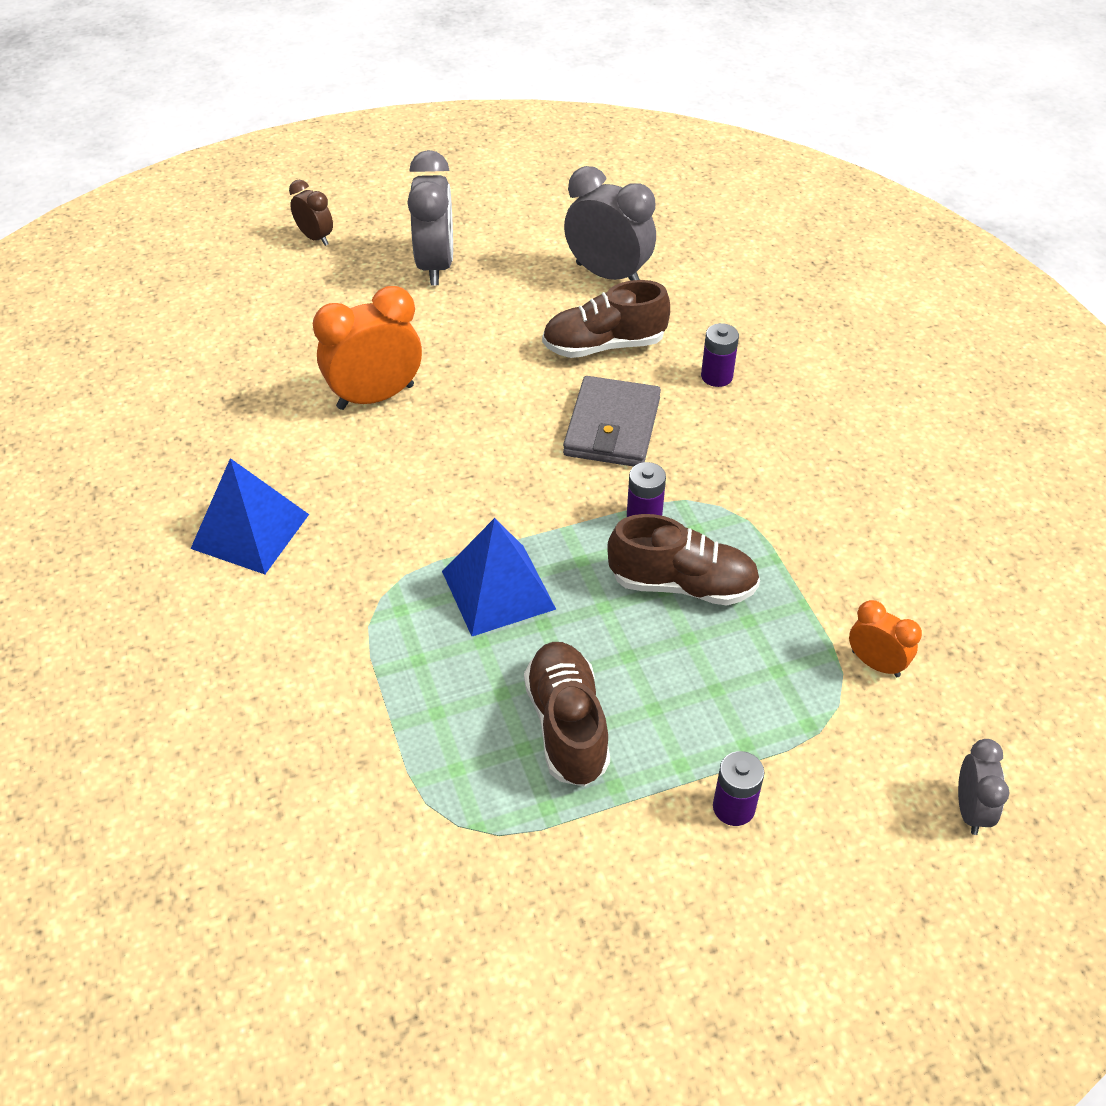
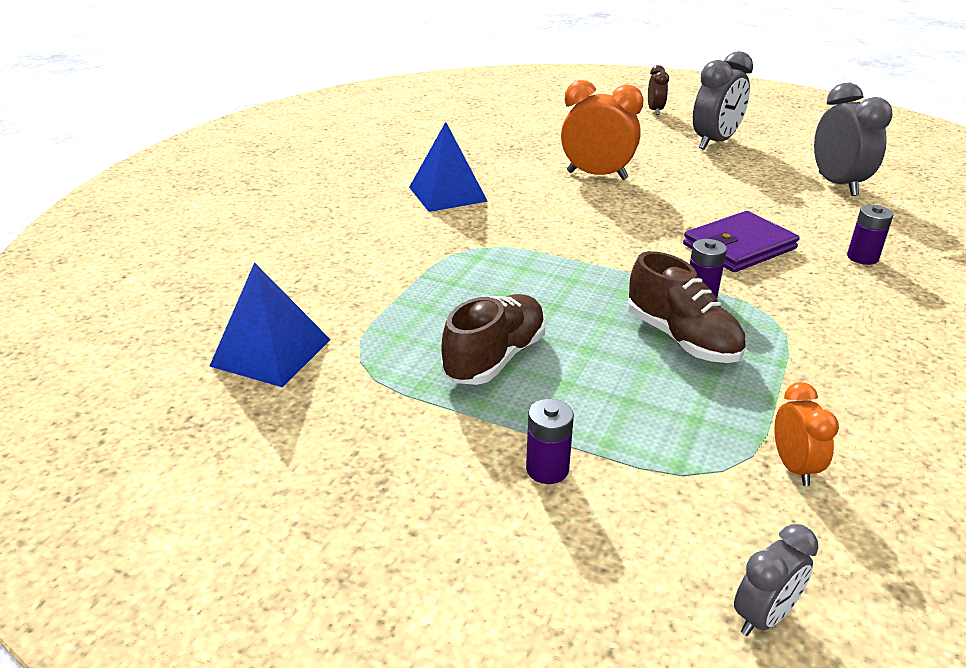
camera: 45 degrees right, 15 degrees down
blue pyramid [442,518,556,636] -> blue pyramid moved to [209,262,331,387]
brown shoe [542,280,670,358] -> none
grey wallet [563,376,661,467] -> purple wallet [683,211,800,272]

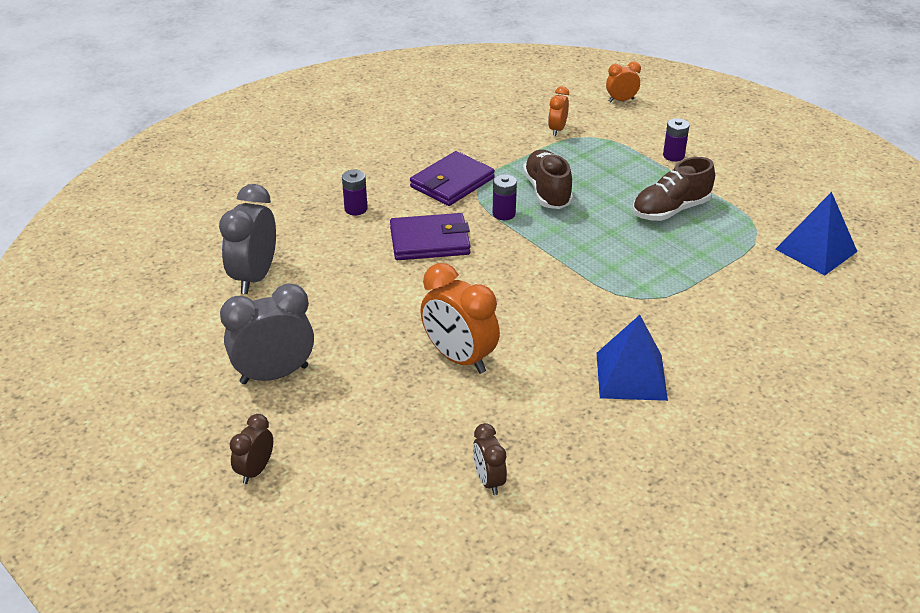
camera: 155 degrees left, 5 degrees up
grey clock [734,524,819,636] -> orange clock [606,62,641,102]
none -> purple wallet [410,151,495,206]
none -> brown clock [473,423,507,495]

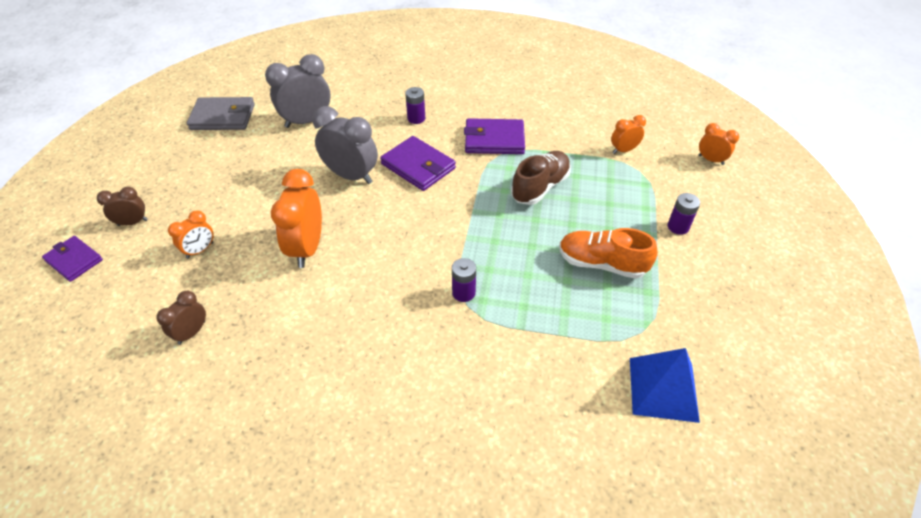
camera: 50 degrees right, 10 degrees up
grey clock [220,284,314,384] -> grey clock moved to [313,106,378,184]
purple battery [493,174,517,220] -> purple battery moved to [452,258,476,302]
blue pyramid [597,315,668,401] -> none
brown shoe [632,157,715,221] -> orange shoe [559,228,658,279]
none -> purple wallet [42,236,103,282]
none -> orange clock [168,210,214,258]
none -> grey wallet [187,97,255,130]

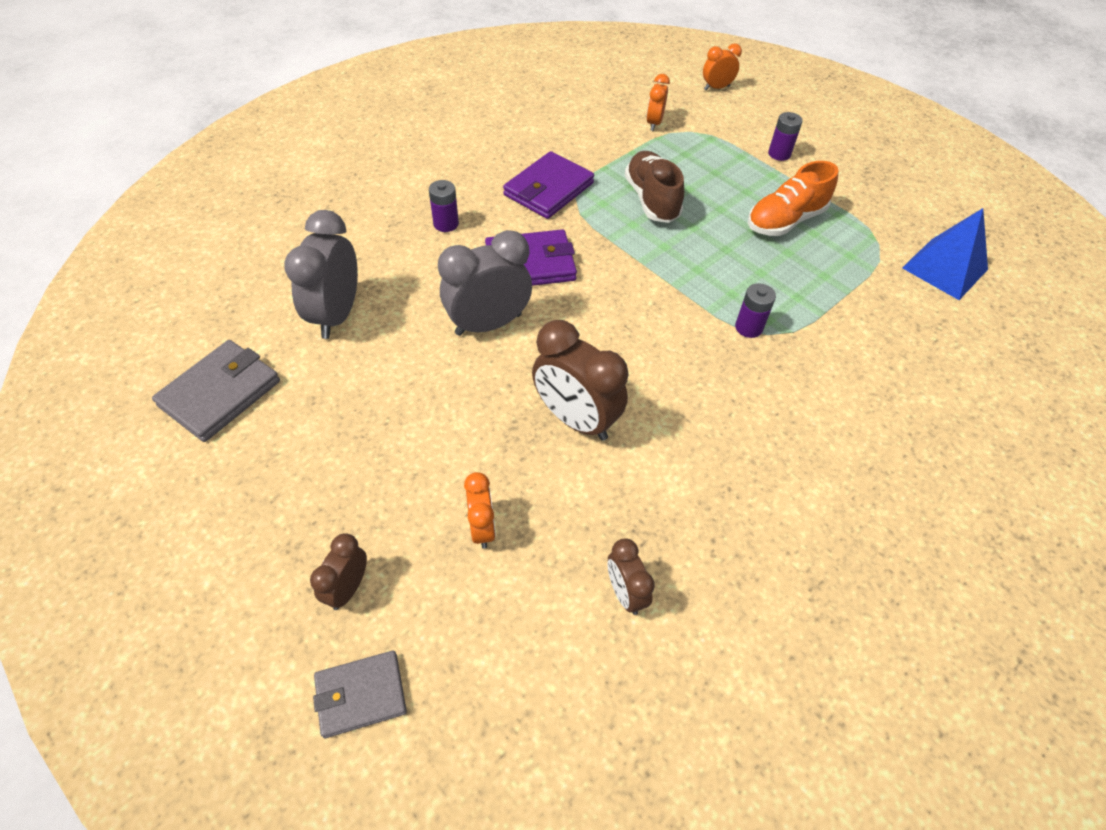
camera: 55 degrees left, 5 degrees up
purple wallet [42,236,103,282] -> grey wallet [313,650,407,738]
orange clock [271,169,322,268] -> brown clock [532,320,629,441]

